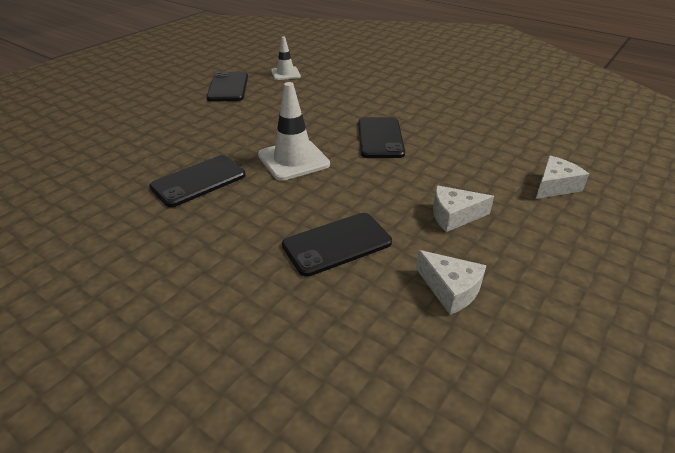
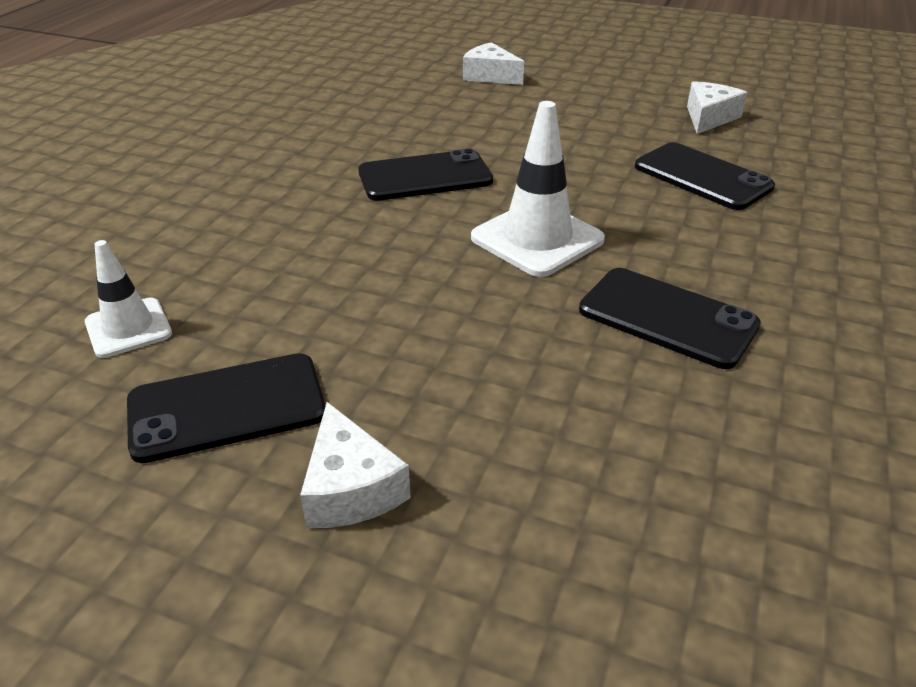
camera: 105 degrees left, 0 degrees up
white cheese [433,185,494,232] -> white cheese moved to [300,402,411,528]

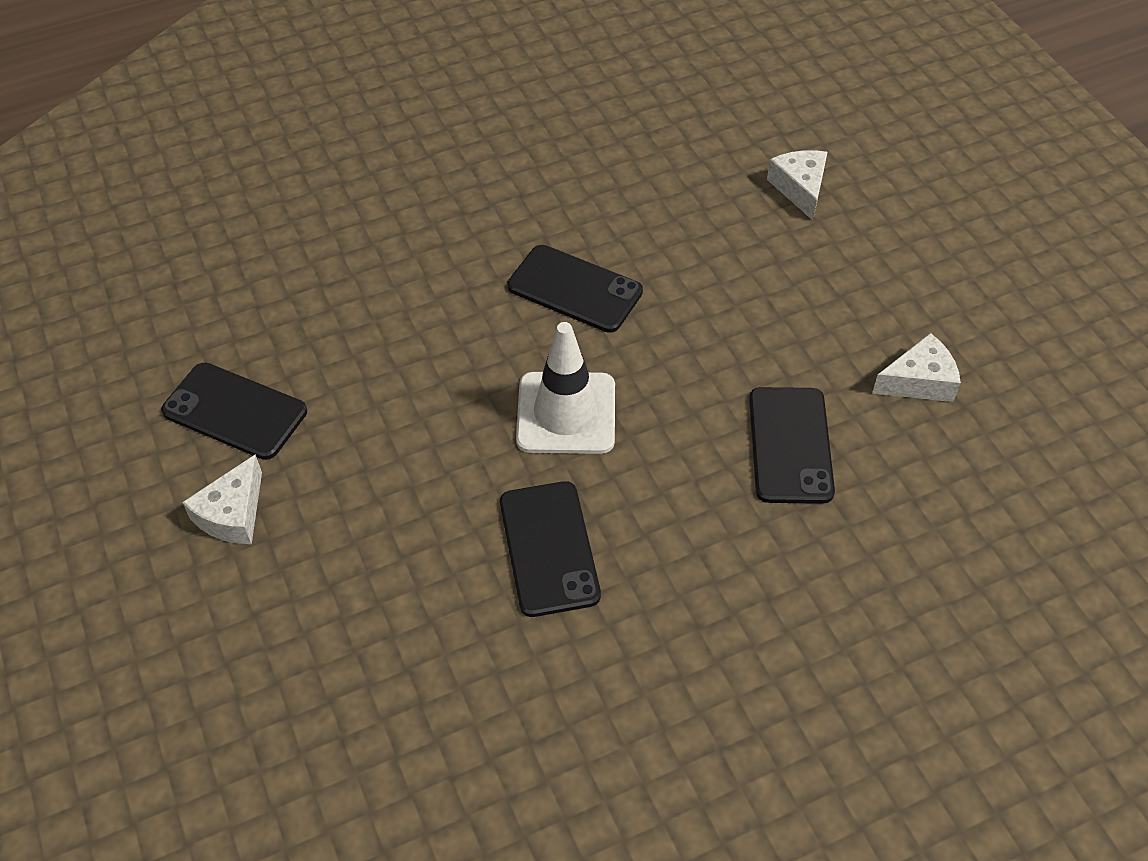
camera: 45 degrees right, 15 degrees up
white traffic cone [85,240,172,358] -> none

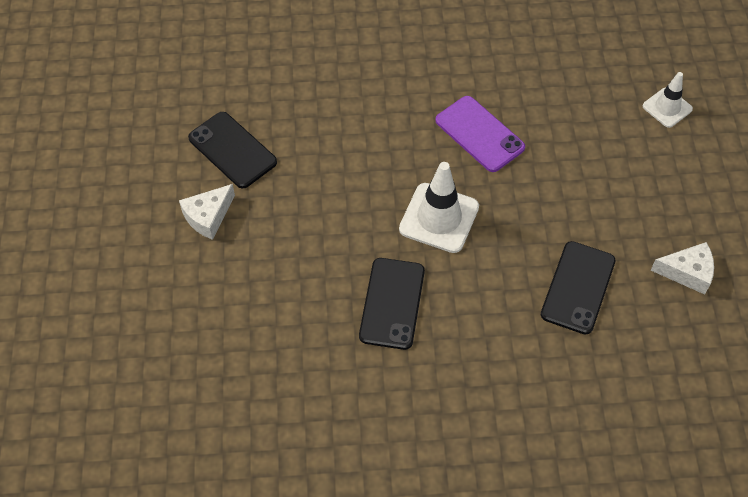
camera: 20 degrees right, 5 degrees up
black phone [507,245,643,333] -> purple phone [435,96,525,172]
white cheese [767,150,827,220] -> white traffic cone [643,72,693,128]

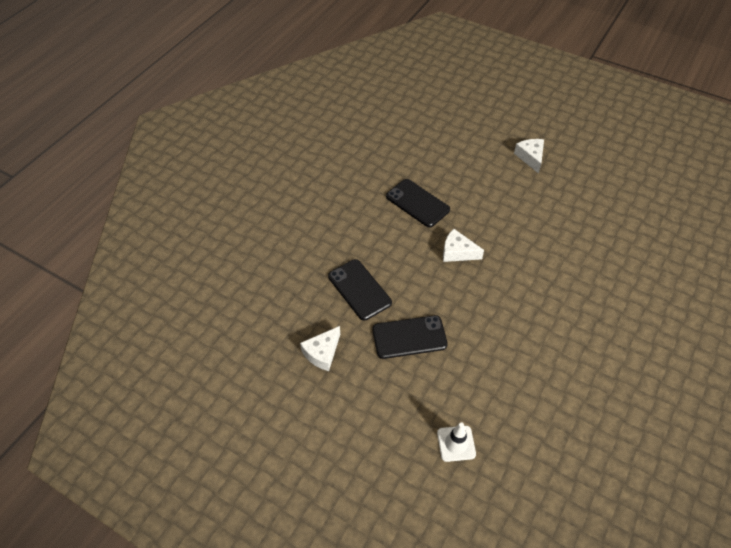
camera: 125 degrees right, 5 degrees down
black phone [188,112,277,189] -> black phone moved to [372,315,448,359]
white traffic cone [399,162,479,253] -> white cheese [443,229,484,262]
purple phone [435,96,525,172] -> none

